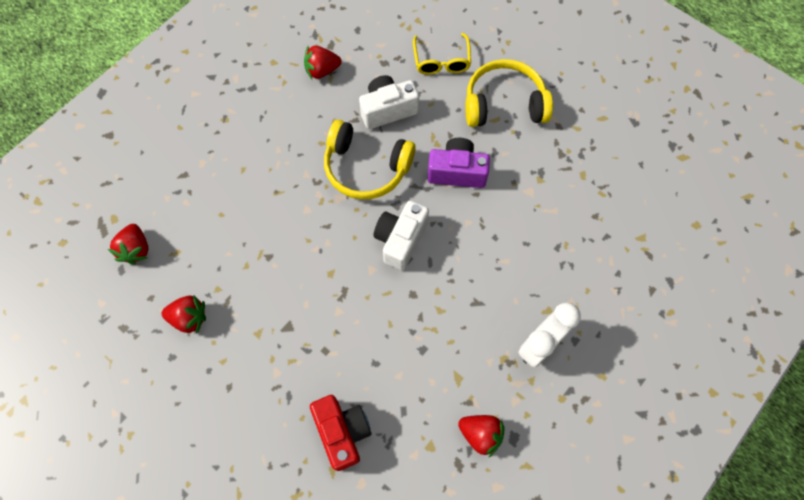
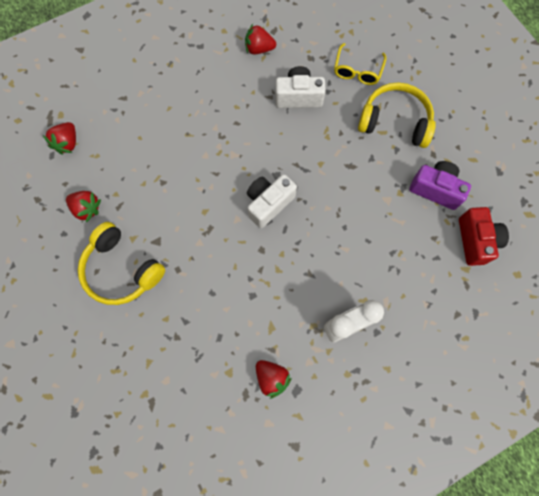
camera: 20 degrees right, 5 degrees up
red camera [310,395,371,471] -> red camera moved to [459,207,509,266]
yellow headphones [324,120,416,200] -> yellow headphones moved to [78,222,165,305]
purple camera [427,138,490,188] -> purple camera moved to [409,161,471,210]

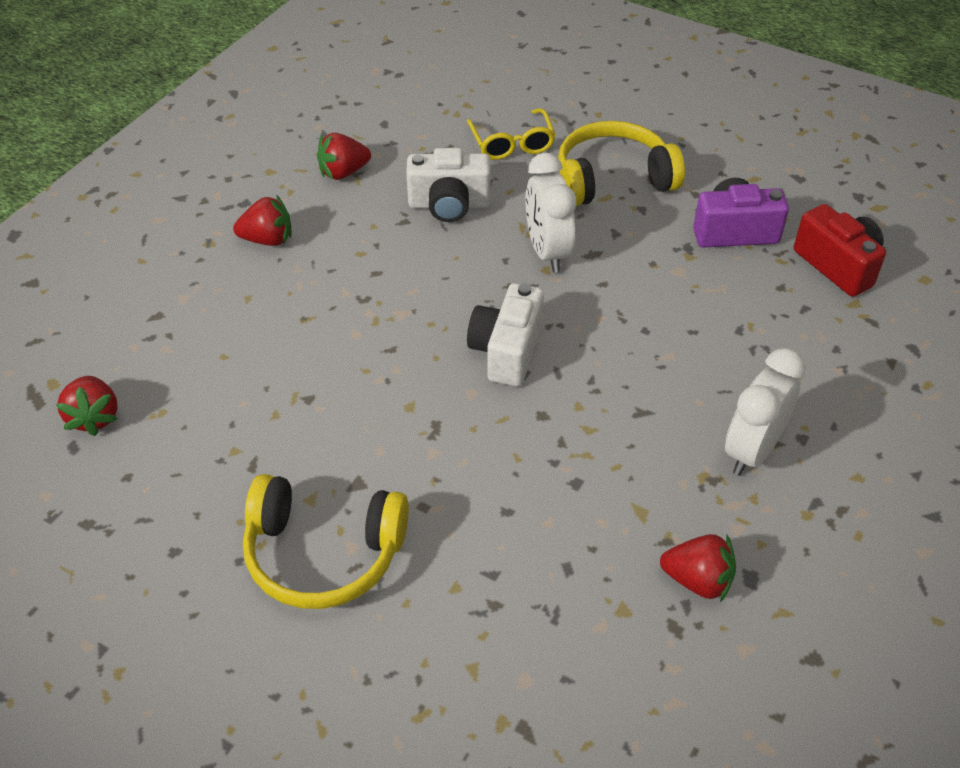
camera: 30 degrees left, 25 degrees down
red strawberry [66,191,101,223] -> red strawberry moved to [233,195,291,246]
white camera [276,66,326,108] -> white camera turned 150 degrees counterclockwise [406,148,491,222]
none -> white clock [525,153,576,272]

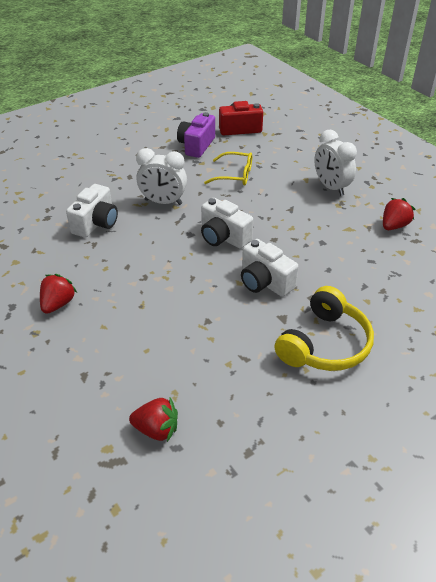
camera: 65 degrees left, 5 degrees down
red strawberry [317,133,371,180] -> none
yellow glasses [467,108,556,160] -> yellow glasses moved to [204,152,252,185]
yellow headphones [558,121,685,206] -> none
none -> white camera [241,239,298,297]

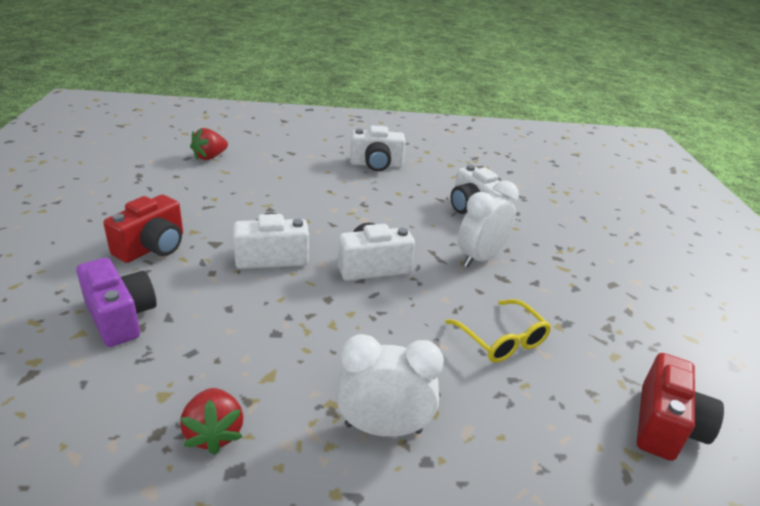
camera: 120 degrees right, 10 degrees down
red strawberry [40,274,77,314] -> white camera [350,126,405,171]
purple camera [177,112,215,158] -> purple camera moved to [76,258,157,347]
yellow glasses [204,152,252,185] -> yellow glasses turned 75 degrees counterclockwise [445,299,551,363]
yellow headphones [275,286,374,371] -> red camera [103,195,183,263]

